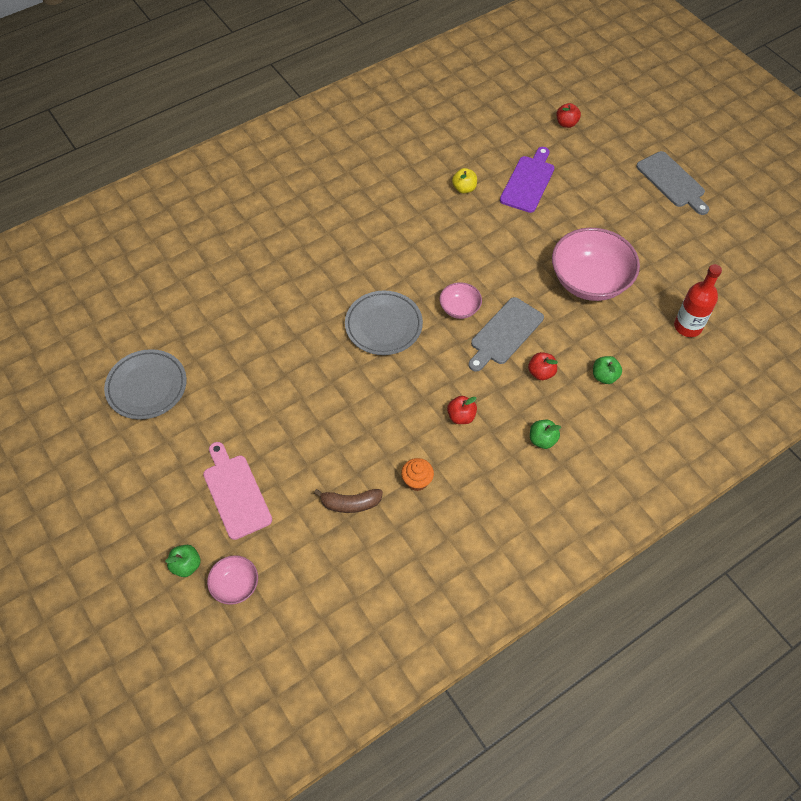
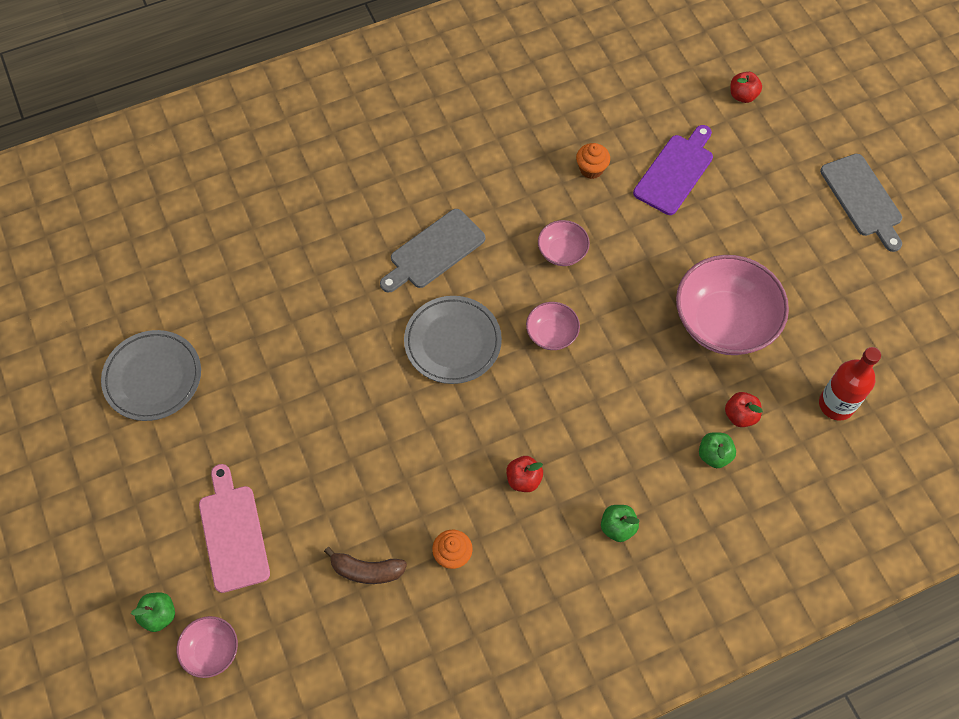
camera: 10 degrees right, 5 degrees up
yellow apple [452,168,477,193] -> orange cupcake [576,143,610,179]
grey cutting board [469,297,544,372] -> grey cutting board moved to [380,209,486,292]
red apple [528,352,558,380] -> red apple moved to [725,392,763,427]
none -> pink bowl [538,220,590,266]

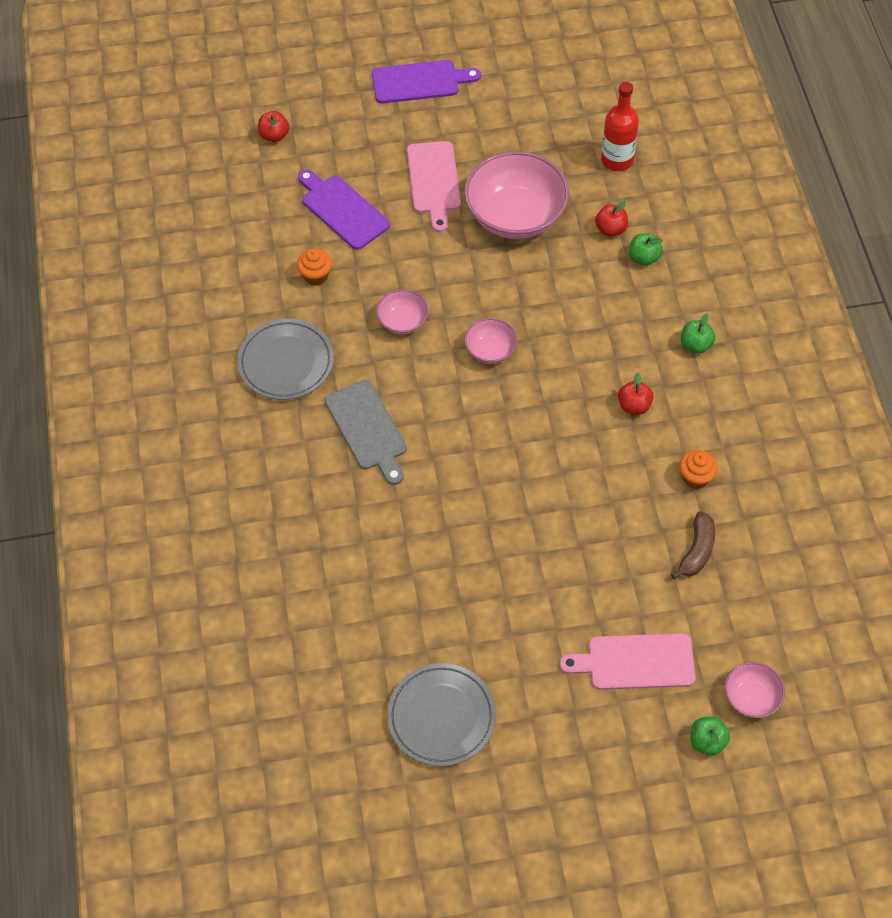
camera: 75 degrees left, 5 degrees down
grey plate [404,296,502,384] -> grey plate moved to [237,319,334,400]
grey cutting board [820,154,902,252] -> purple cutting board [372,60,481,104]
none -> pink cutting board [407,141,461,232]

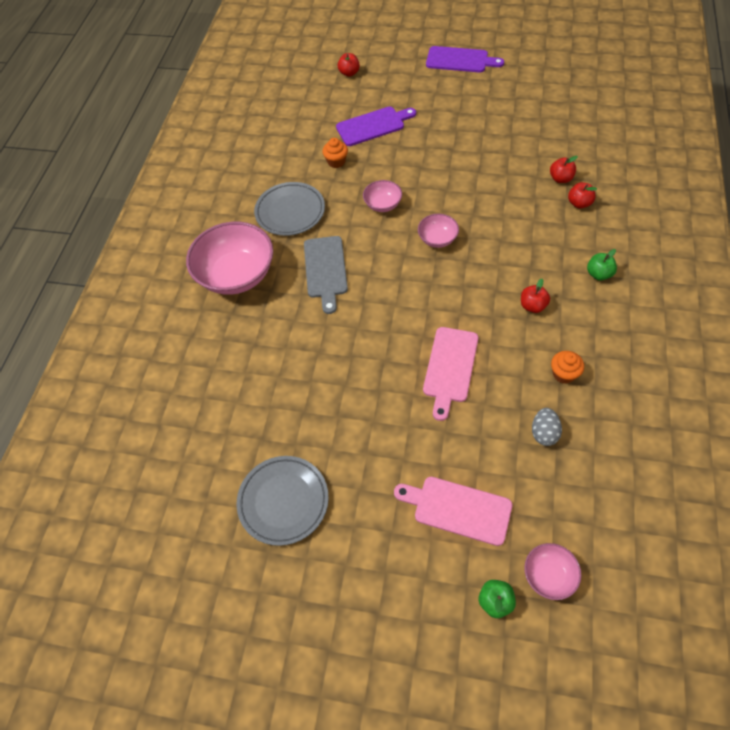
camera: 25 degrees right, 0 degrees up
purple cutting board [298,169,390,250] -> purple cutting board turned 90 degrees clockwise [336,107,416,146]
pink cutting board [407,141,461,232] -> pink cutting board moved to [423,327,478,421]
pink bowl [464,151,569,239] -> pink bowl moved to [186,222,273,295]
red bottle [601,82,639,171] -> none
green apple [629,233,663,266] -> red apple [568,182,597,209]
brown banana [671,511,715,579] -> grey egg [532,408,562,446]

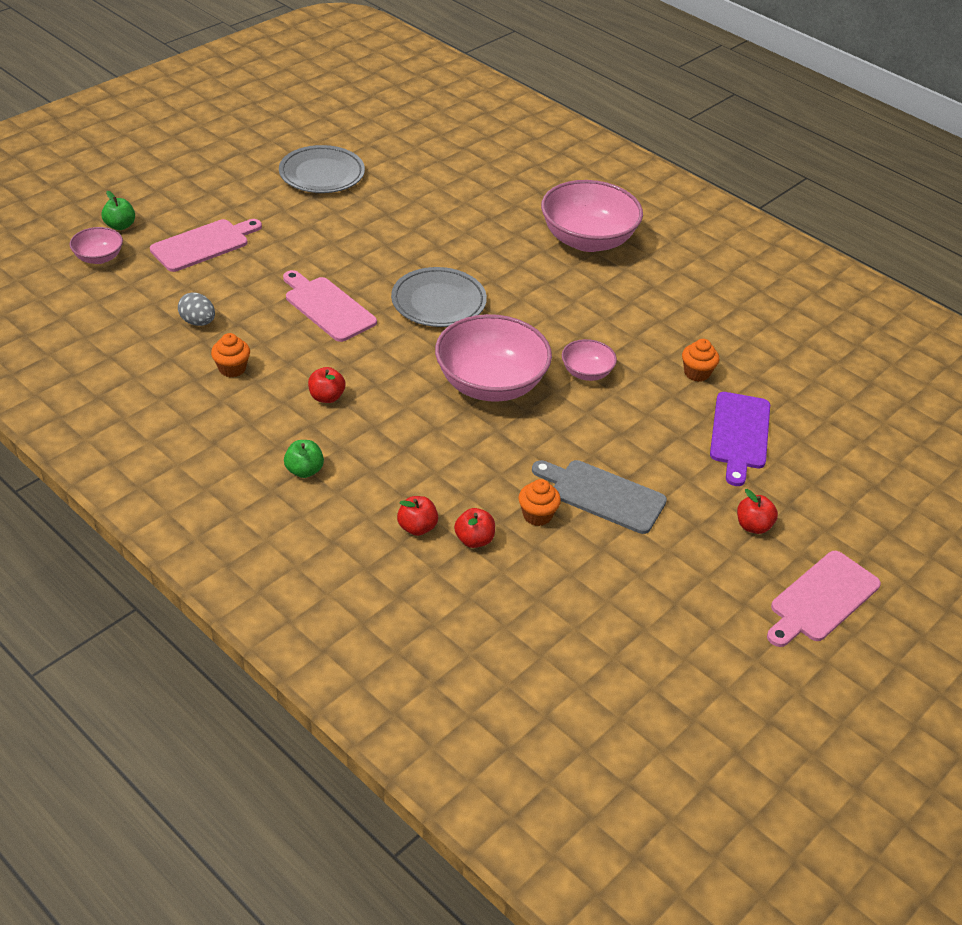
camera: 115 degrees right, 15 degrees down
grey plate [254,182,325,236] -> grey plate moved to [391,267,487,327]
grey cutting board [304,236,348,314] -> grey cutting board moved to [532,460,667,534]
red apple [338,53,360,77] -> red apple moved to [737,489,778,534]
pink bowl [418,214,459,248] -> pink bowl [435,314,552,402], size x2.06
purple cutting board [426,46,504,73] -> pink cutting board [767,551,881,647]
none -> orange cupcake [518,479,561,526]

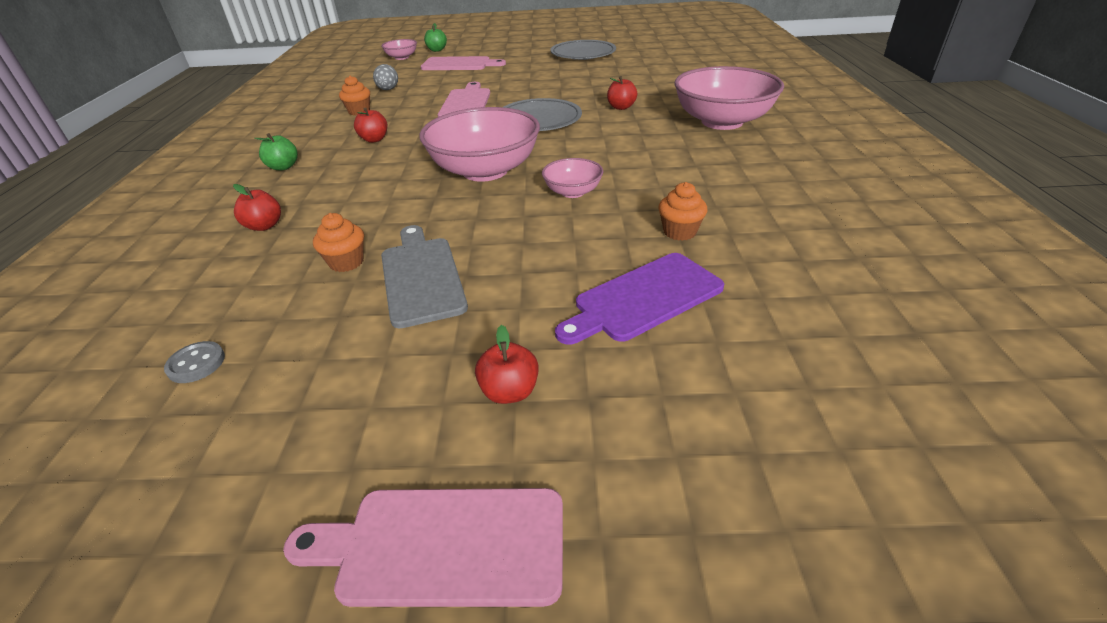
camera: 50 degrees right, 5 degrees down
red apple [454,508,495,548] -> red apple moved to [607,76,637,110]
none -> grey button [164,341,225,383]

